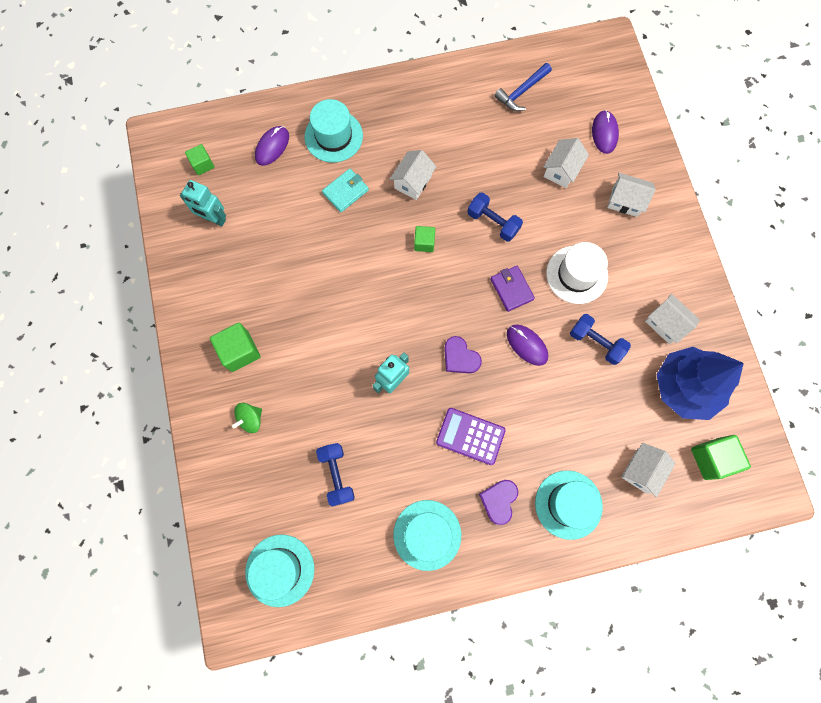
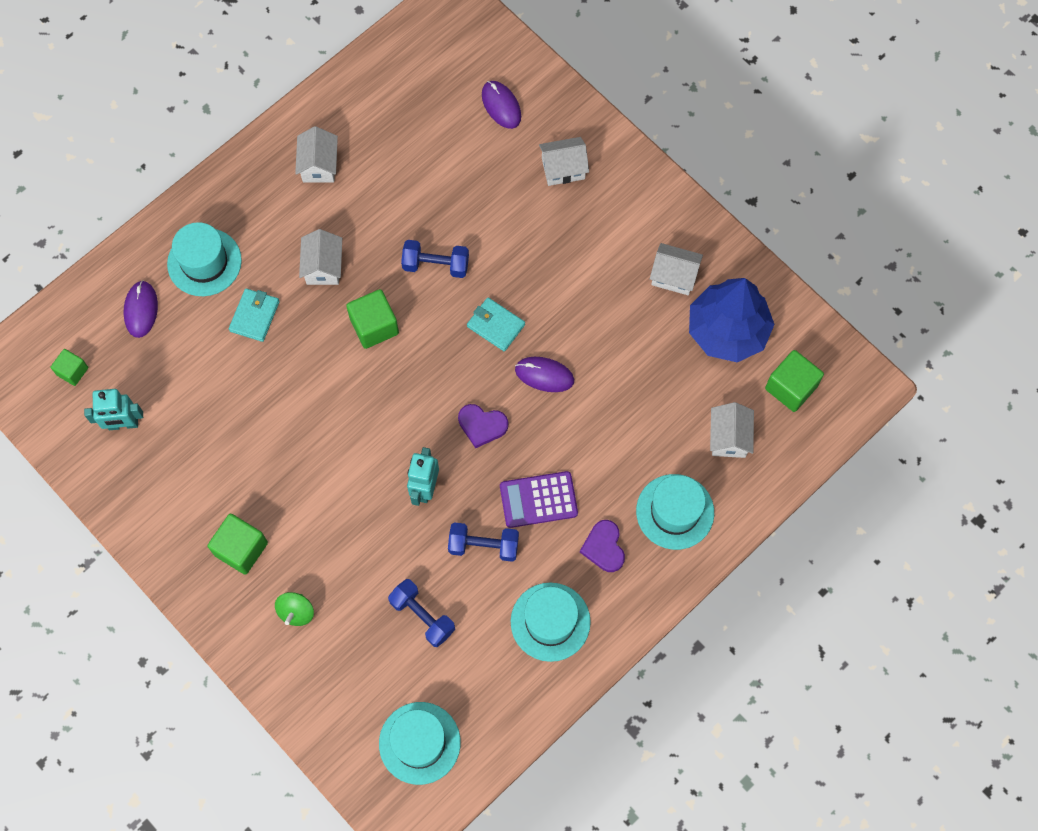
camera: 30 degrees left, 5 degrees down
green cube [414,226,435,252] -> green cube [346,289,399,349], size x1.63
purple wallet [490,266,535,312] -> turquoise wallet [467,297,525,351]
blue hammer [494,63,552,111] -> none
white house [543,138,589,188] -> white house moved to [295,126,338,183]
white hat [546,242,608,304] -> none
blue dumbbell [570,314,631,365] -> blue dumbbell moved to [448,522,519,562]

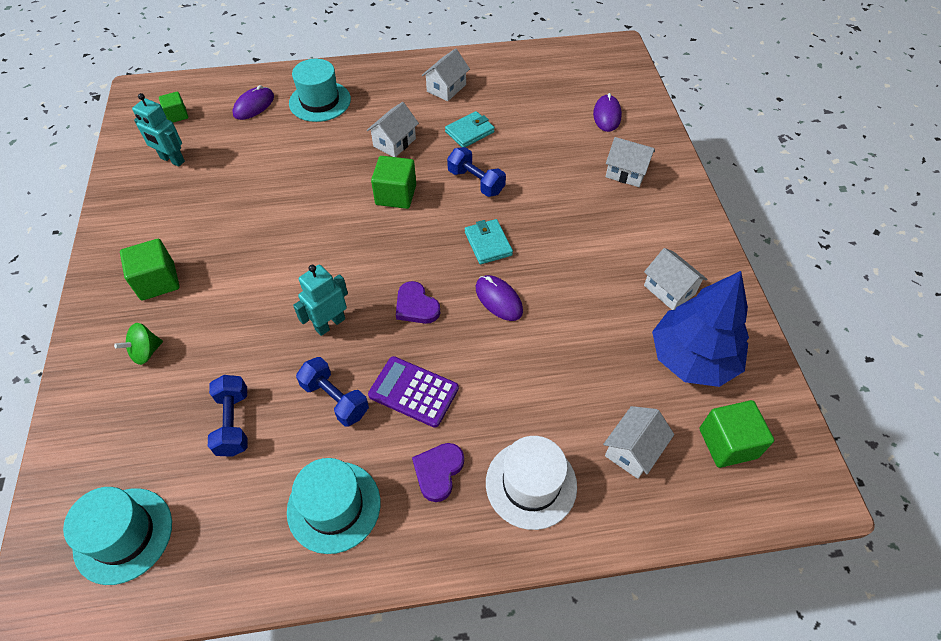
camera: 35 degrees right, 15 degrees down
turquoise wallet [229,288,280,342] -> turquoise wallet moved to [445,111,495,147]
turquoise hat [636,474,714,550] -> white hat [486,436,577,530]

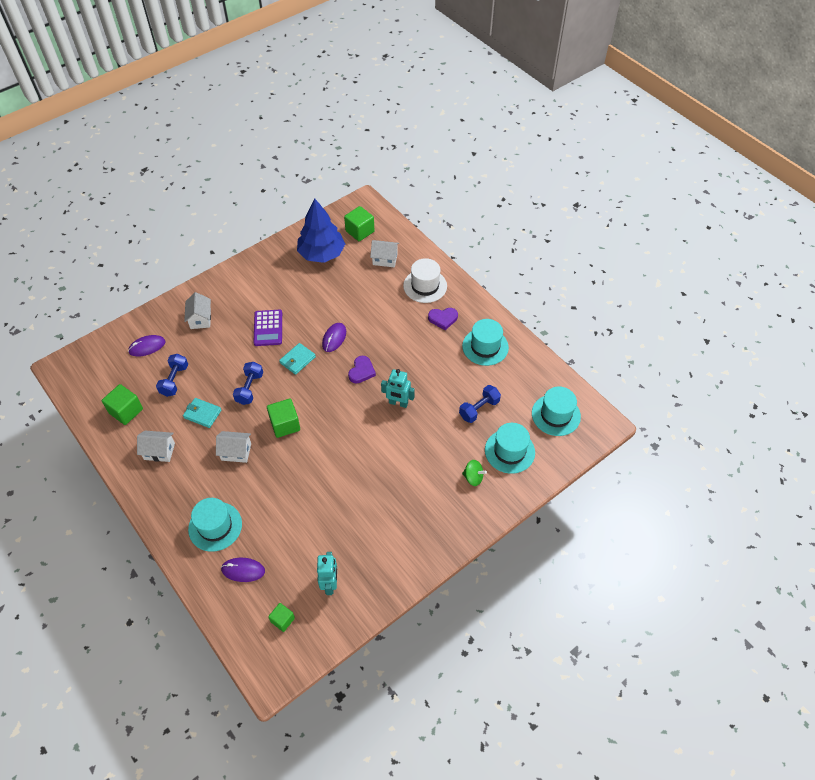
camera: 120 degrees left, 0 degrees up
green cube [120,239,180,300] -> green cube moved to [102,384,143,425]
blue dumbbell [296,357,369,427] -> blue dumbbell moved to [156,354,188,397]
purple calculator [368,356,459,428] -> purple calculator moved to [253,310,282,346]
white house [644,248,708,310] -> none
none -> turquoise hat [485,423,535,474]

